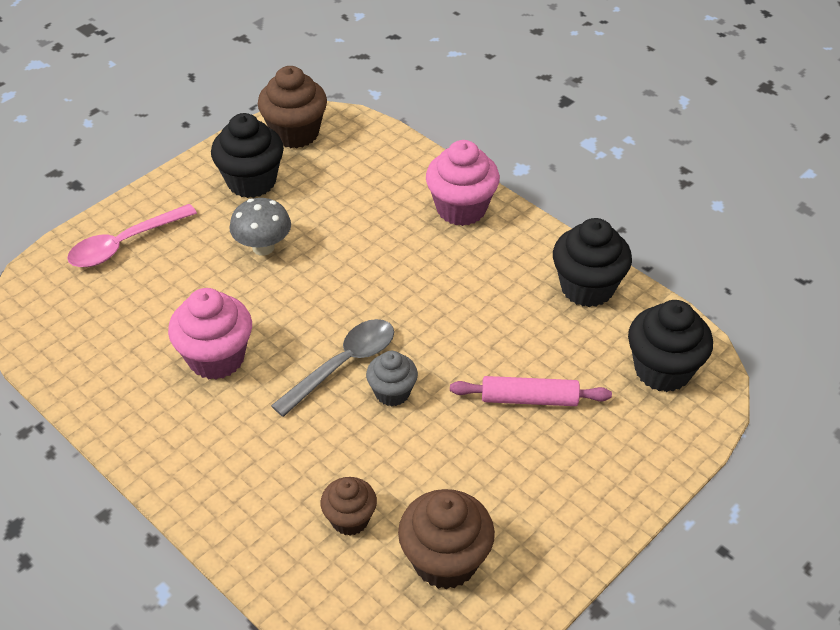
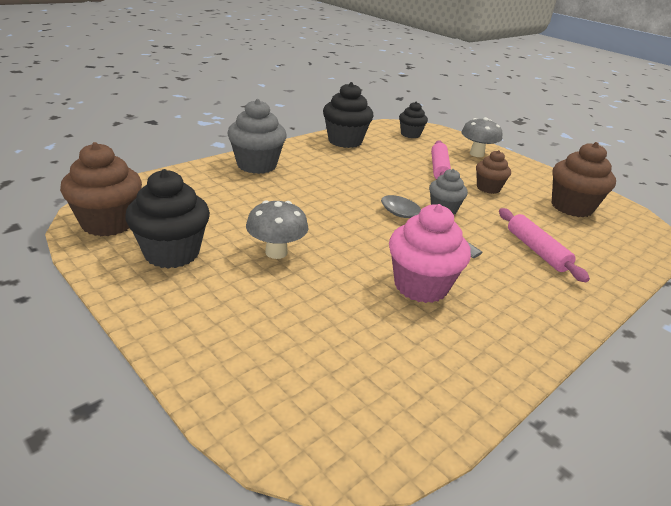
camera: 90 degrees left, 15 degrees down
pink spoon [67,204,197,267] -> none
brown cupcake [321,477,377,536] -> brown cupcake moved to [476,150,511,194]
pink cupcake [426,140,500,226] -> grey cupcake [227,99,287,174]
black cupcake [628,300,713,392] -> black cupcake [399,101,428,138], size x0.61
none -> grey mushroom [461,117,502,157]
none -> pink rolling pin [499,208,590,282]

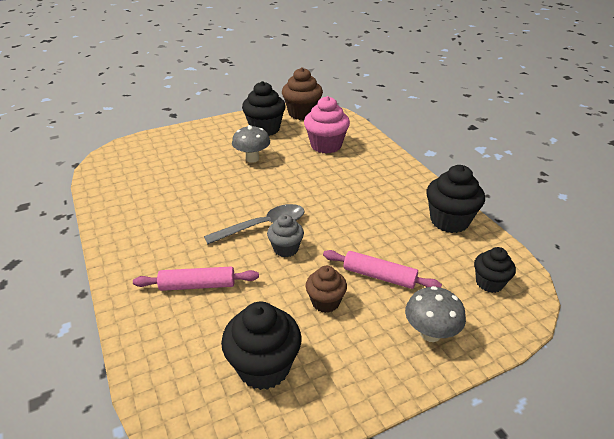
camera: 110 degrees right, 5 degrees up
grey cupcake [227,99,287,174] -> none
pink cupcake [389,204,471,303] -> pink cupcake moved to [304,96,350,154]
brown cupcake [552,142,616,217] -> black cupcake [221,302,301,390]

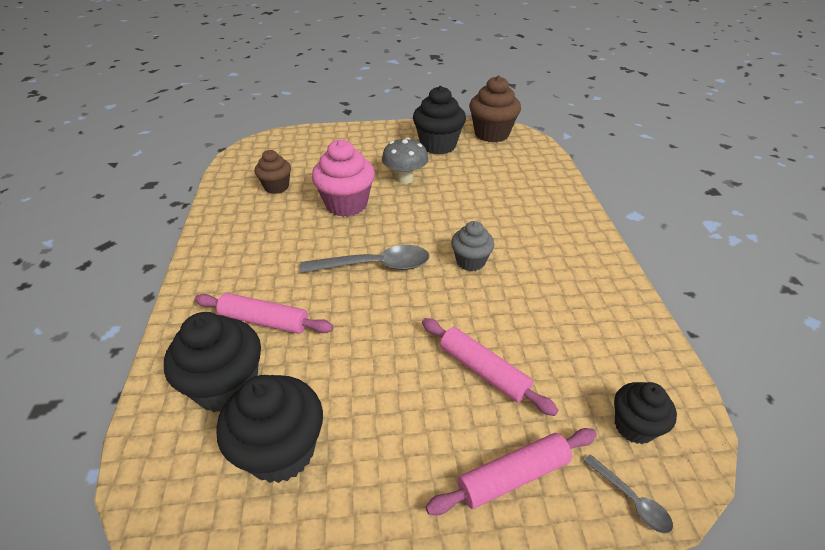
camera: 20 degrees right, 5 degrees up
grey cupcake [267,214,304,257] -> grey cupcake moved to [451,221,494,271]
pink cupcake [304,96,350,154] -> pink cupcake moved to [312,139,375,217]
brown cupcake [305,266,347,313] -> brown cupcake moved to [255,150,291,194]
grey mushroom [405,286,466,342] -> pink rolling pin [425,428,597,515]
black cupcake [426,165,485,233] -> black cupcake moved to [164,312,261,413]
none -> grey spoon [584,454,673,533]

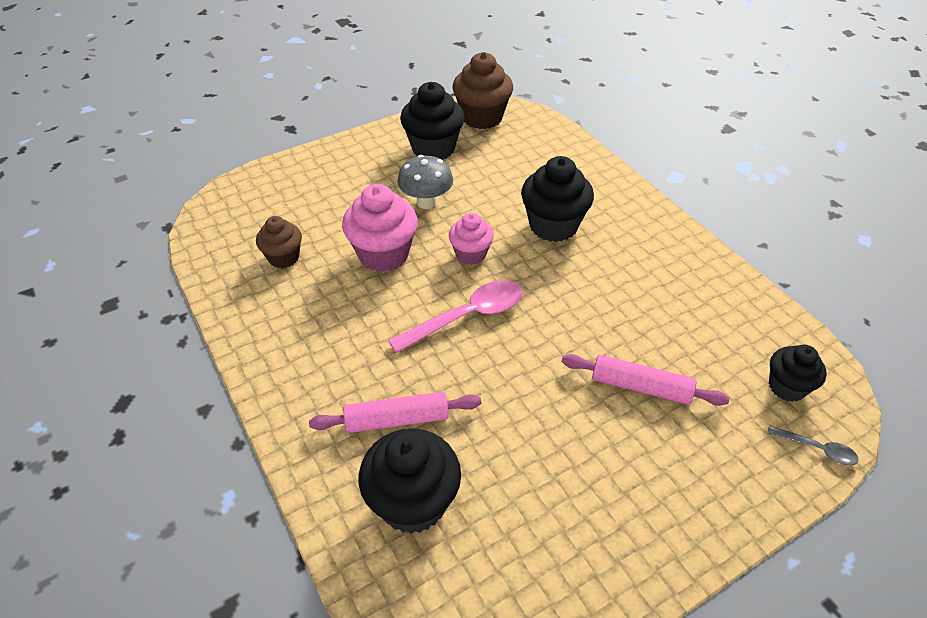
camera: 25 degrees left, 5 degrees up
black cupcake [216,375,323,483] -> black cupcake moved to [521,156,594,242]
grey spoon [300,245,429,273] -> pink spoon [388,280,522,353]
pink rolling pin [425,428,597,515] -> none
grey cupcake [451,221,494,271] -> none
none -> pink cupcake [449,213,494,265]

